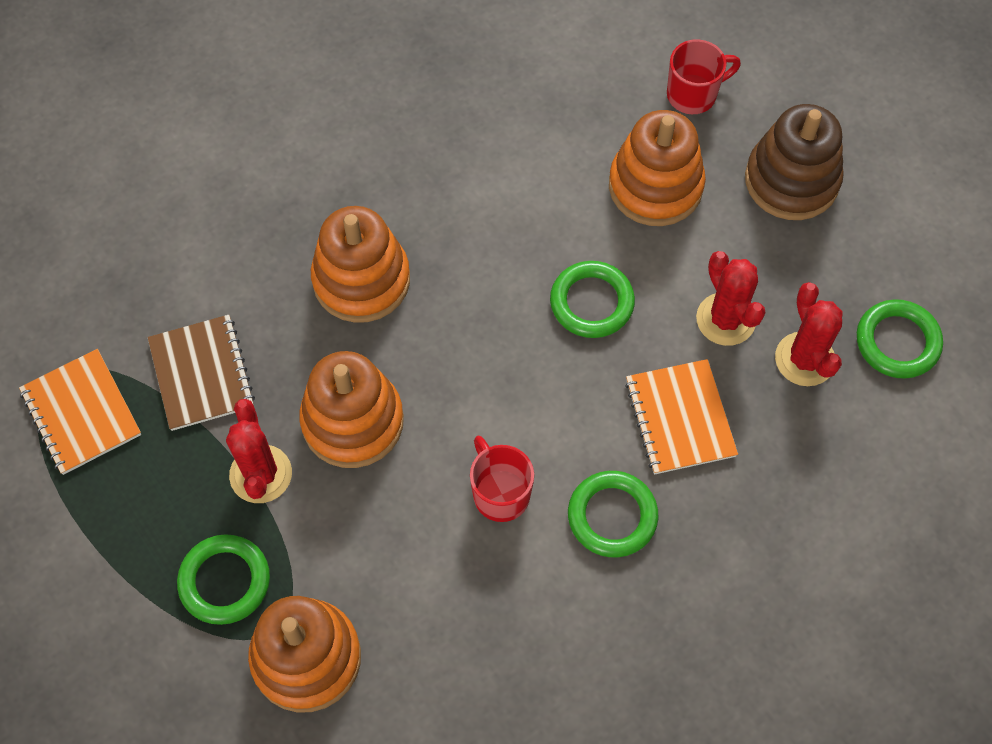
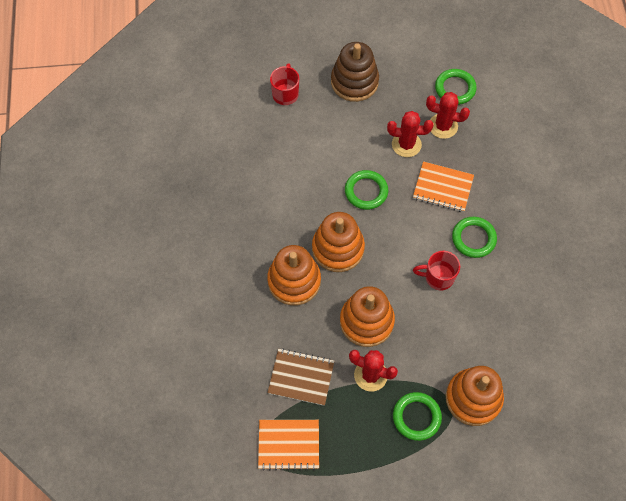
camera: 60 degrees left, 0 degrees up
orange stacking toy [609,110,706,226] -> orange stacking toy moved to [312,212,365,272]

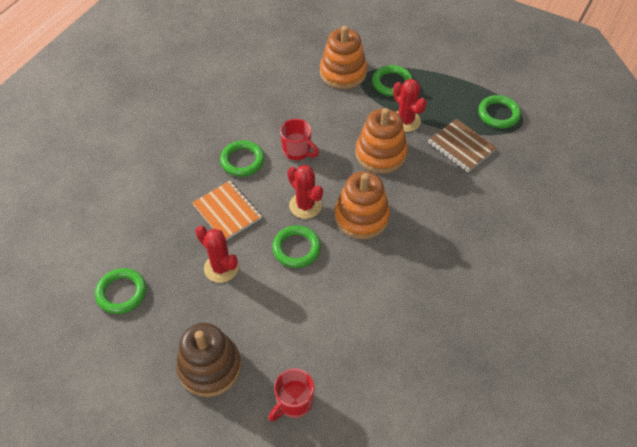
camera: 145 degrees left, 10 degrees down
orange notebook [258,420,319,471] -> green ring [478,95,521,128]
orange stacking toy [267,245,321,306] -> none
red cactus [426,92,470,139] -> red cactus moved to [287,165,323,219]

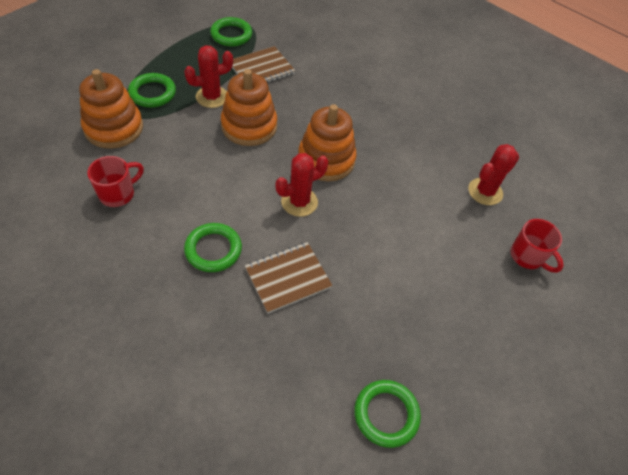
camera: 85 degrees left, 0 degrees up
brown stacking toy [176,323,241,397] -> none
orange notebook [192,181,262,240] -> brown notebook [245,242,333,313]
red cactus [195,226,239,283] -> red cactus moved to [468,144,519,205]
green ring [272,225,321,268] -> none
red mug [280,119,319,160] -> red mug moved to [87,156,144,207]

